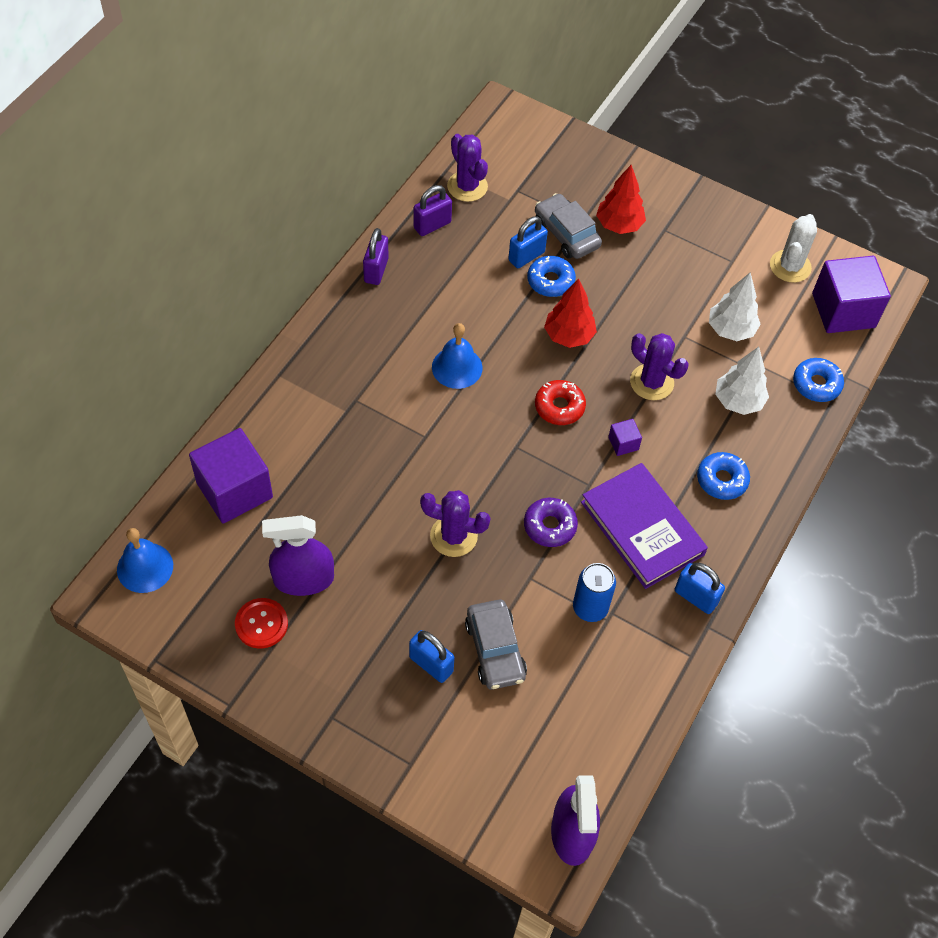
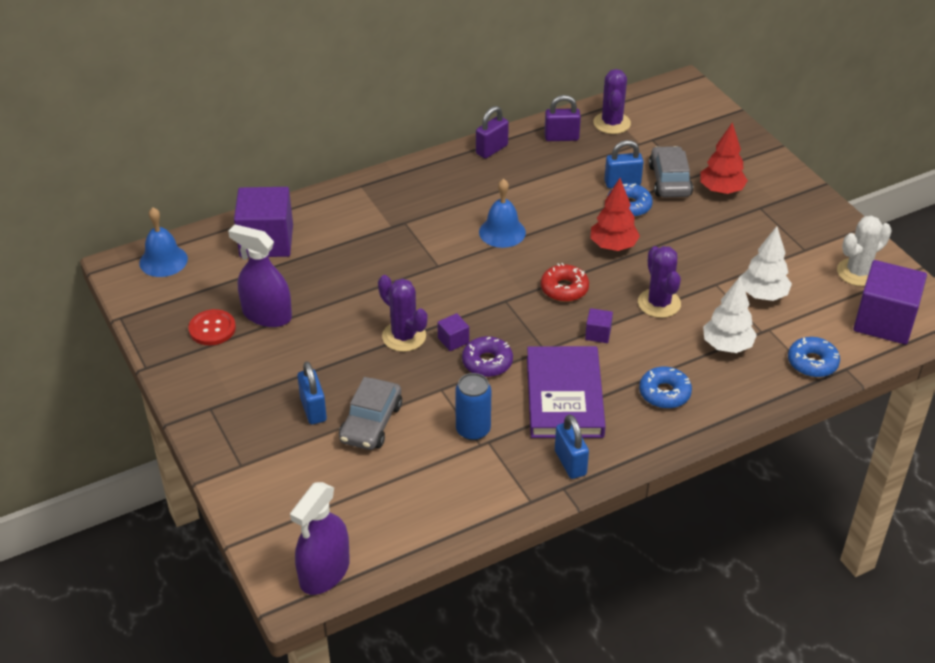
camera: 35 degrees right, 15 degrees down
none -> purple cube [437,313,469,351]

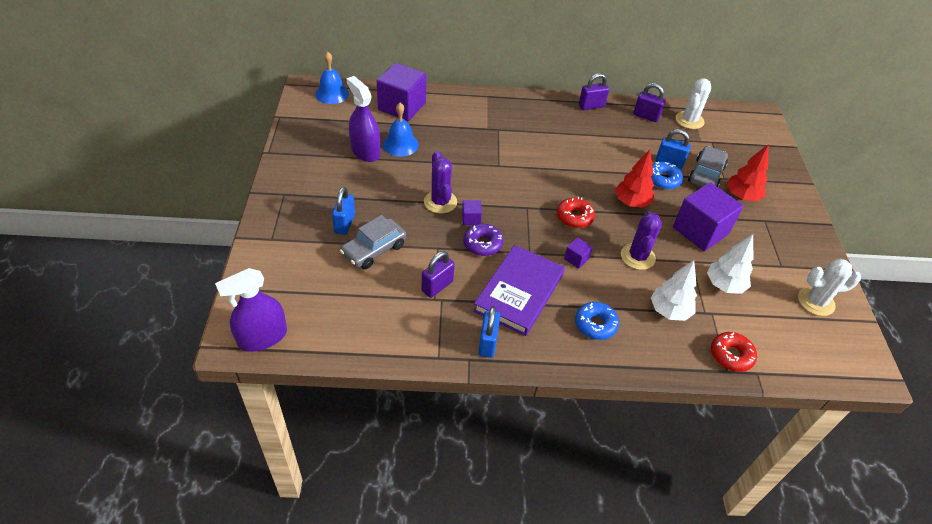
camera: 25 degrees right, 5 degrees up
red button [188,309,236,345] -> none
blue can [455,373,491,441] -> purple padlock [422,251,455,298]
blue bell [479,179,526,248] -> blue bell moved to [383,103,419,157]
purple cactus [593,69,631,134] -> white cactus [676,78,711,129]
blue donut [788,337,840,377] -> red donut [711,332,757,372]
purple cube [853,260,927,345] -> purple cube moved to [673,182,743,251]

